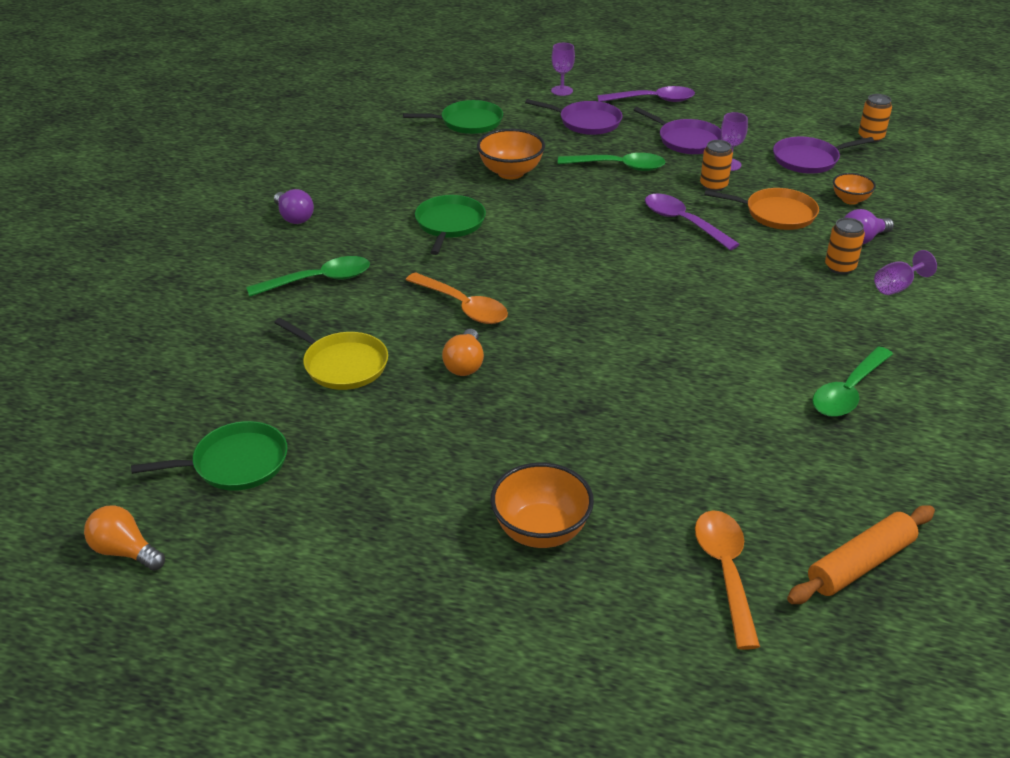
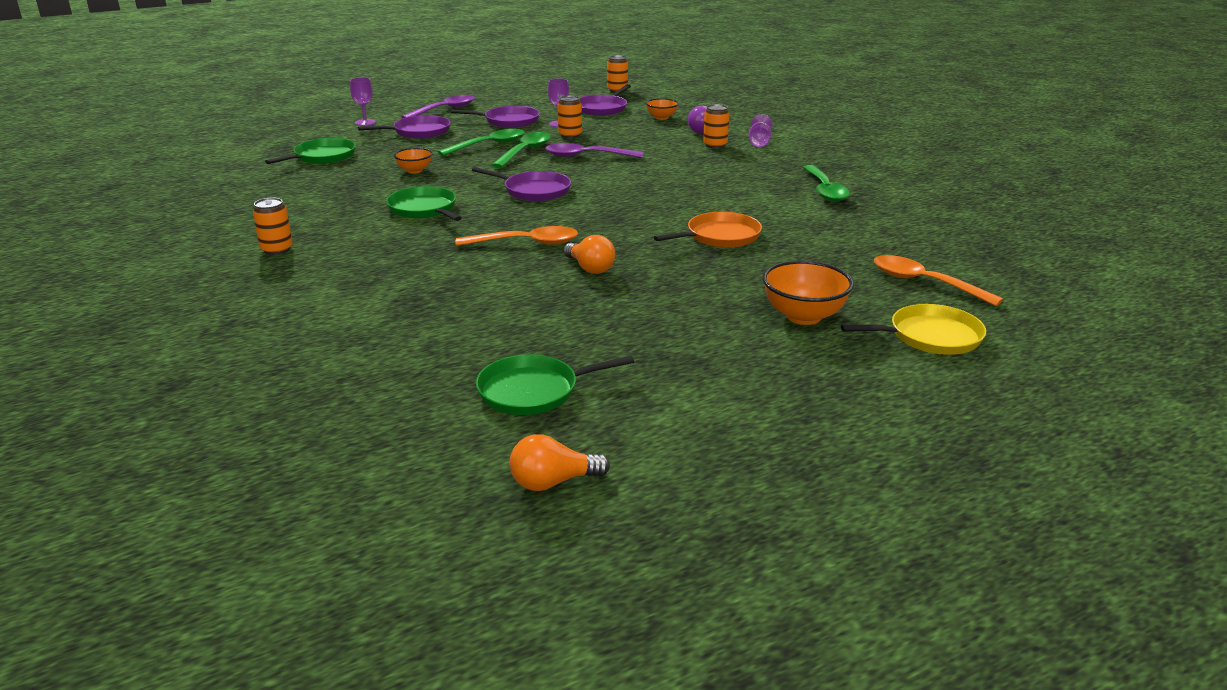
camera: 45 degrees left, 10 degrees down
green pan [131,421,288,491] -> green pan turned 135 degrees counterclockwise [476,355,634,415]
green spoon [246,256,370,297] -> green spoon moved to [492,132,551,168]
purple light bulb [274,189,314,224] -> orange can [253,198,293,255]
yellow pan [274,318,388,390] -> yellow pan moved to [841,304,986,355]
orange bowl [477,129,545,179] -> orange bowl [394,148,433,174], size x0.59
orange pan [704,188,819,230] -> orange pan moved to [654,212,762,248]
orange rolling pin [787,505,935,604] -> none
none -> purple pan [472,167,571,201]

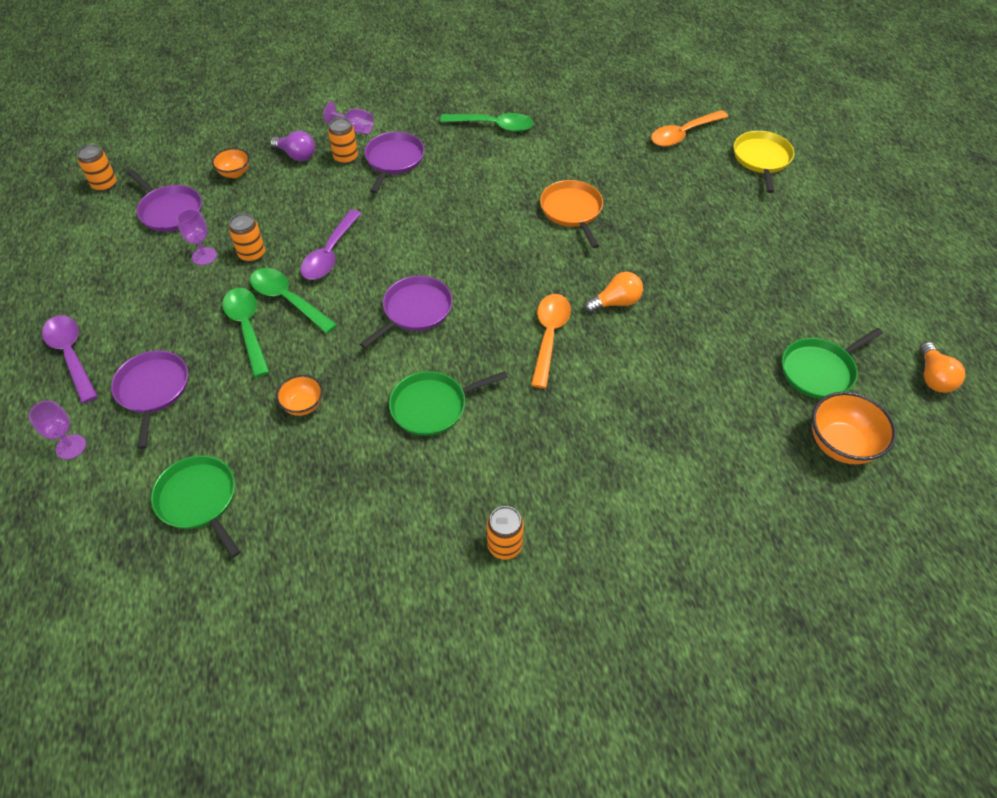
camera: 75 degrees left, 25 degrees up
purple pan [451,106,540,128] -> purple pan moved to [364,132,424,194]
green pan [476,355,634,415] -> green pan turned 60 degrees clockwise [782,328,883,399]
orange bowl [762,261,854,325] -> orange bowl moved to [812,392,896,464]

